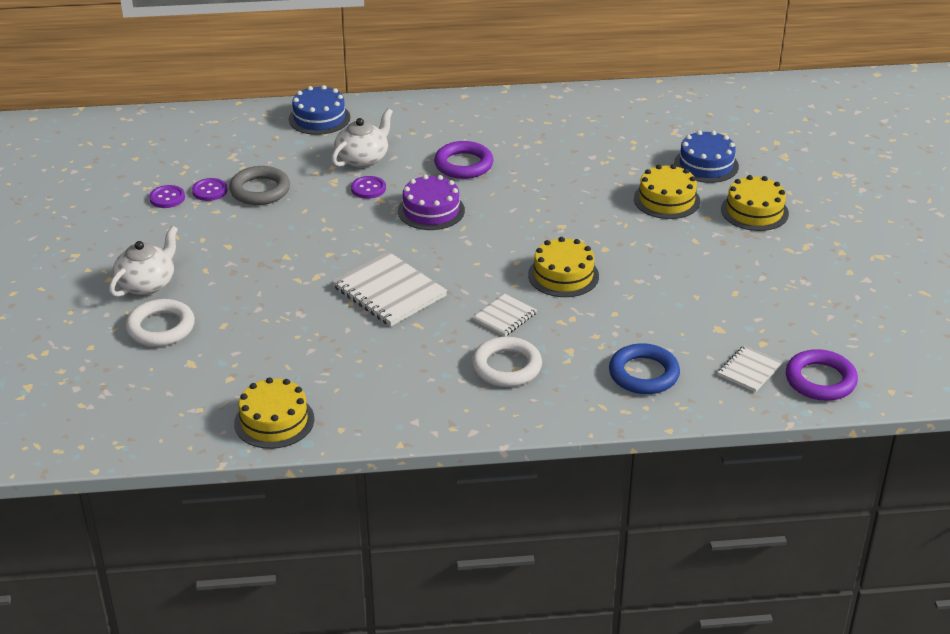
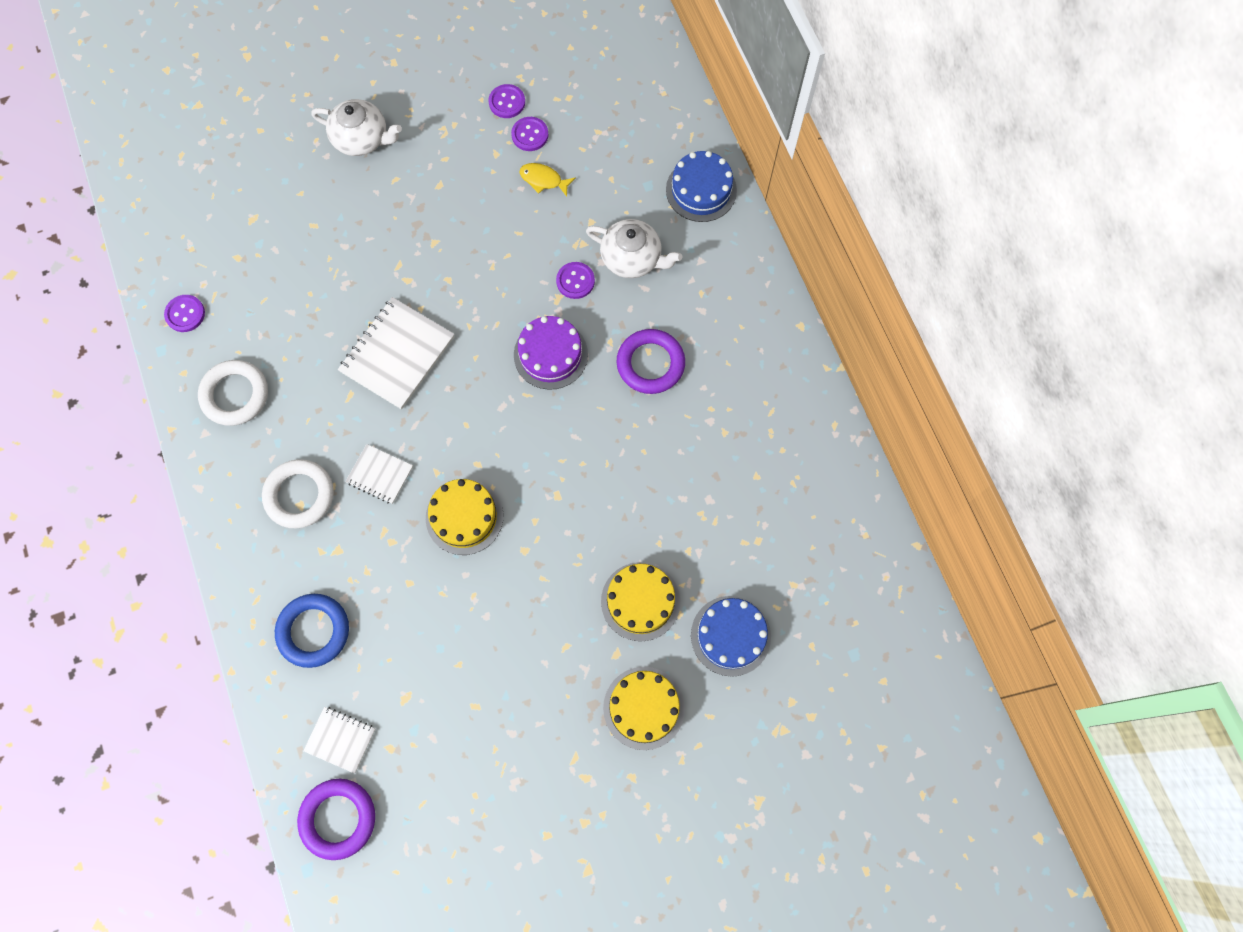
camera: 75 degrees right, 35 degrees up
white ring [125,299,195,347] -> white ring moved to [198,360,268,426]
grey ring [229,166,290,205] -> yellow fish [519,163,576,197]
yellow cake [234,377,314,449] -> purple button [164,295,205,332]

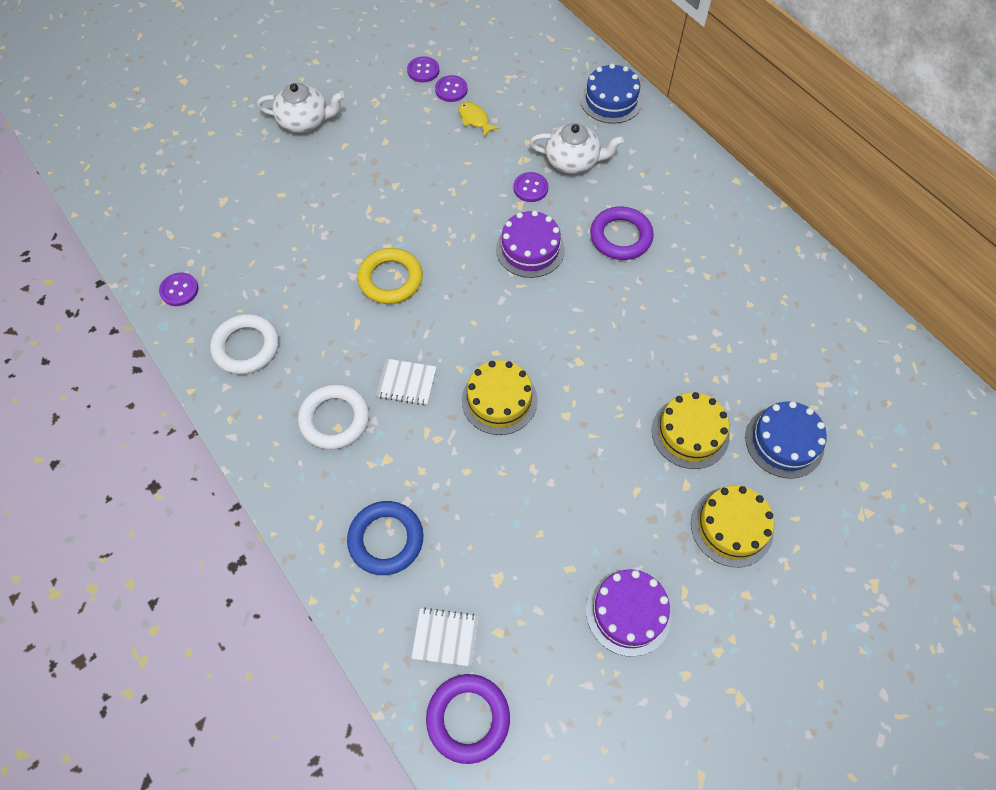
camera: 15 degrees left, 10 degrees down
white notebook [338,297,455,409] -> yellow ring [358,248,423,304]
yellow fish [519,163,576,197] -> yellow fish turned 45 degrees clockwise [459,102,500,137]
none -> purple cake [586,569,672,657]

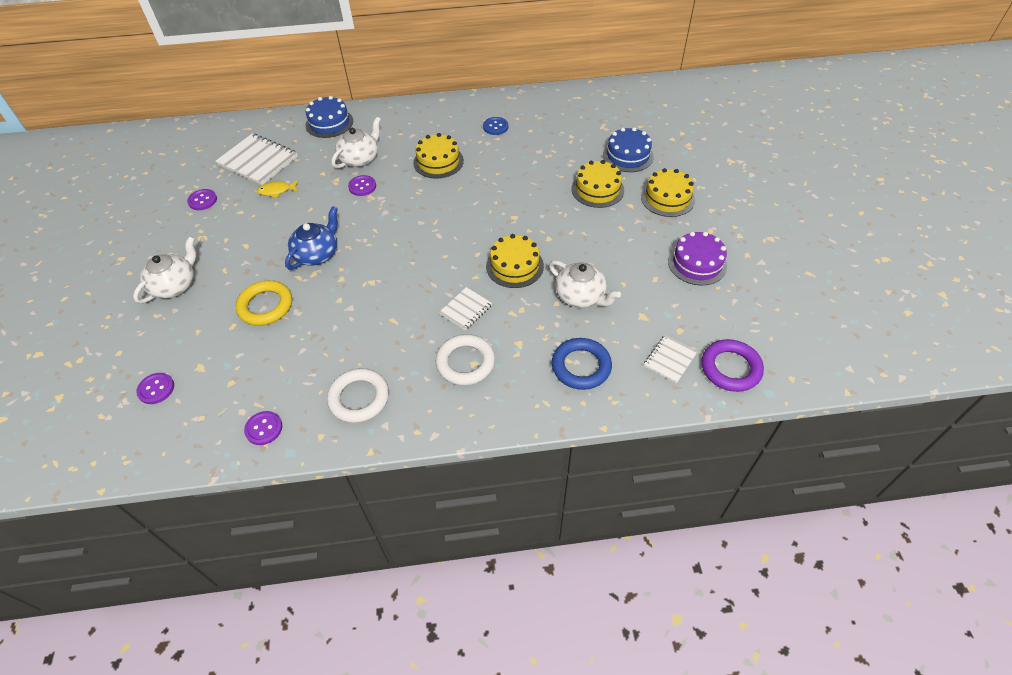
camera: 60 degrees left, 10 degrees down
yellow ring [358,248,423,304] -> yellow ring moved to [235,280,292,326]
purple button [435,75,468,102] -> purple button moved to [136,373,174,404]
purple cake [496,210,565,278] -> none
purple ring [590,207,654,260] -> yellow cake [413,133,464,178]
none -> white notebook [215,133,298,185]
none -> blue teapot [285,206,338,270]
none -> blue button [483,117,508,135]
none -> white teapot [549,260,621,308]

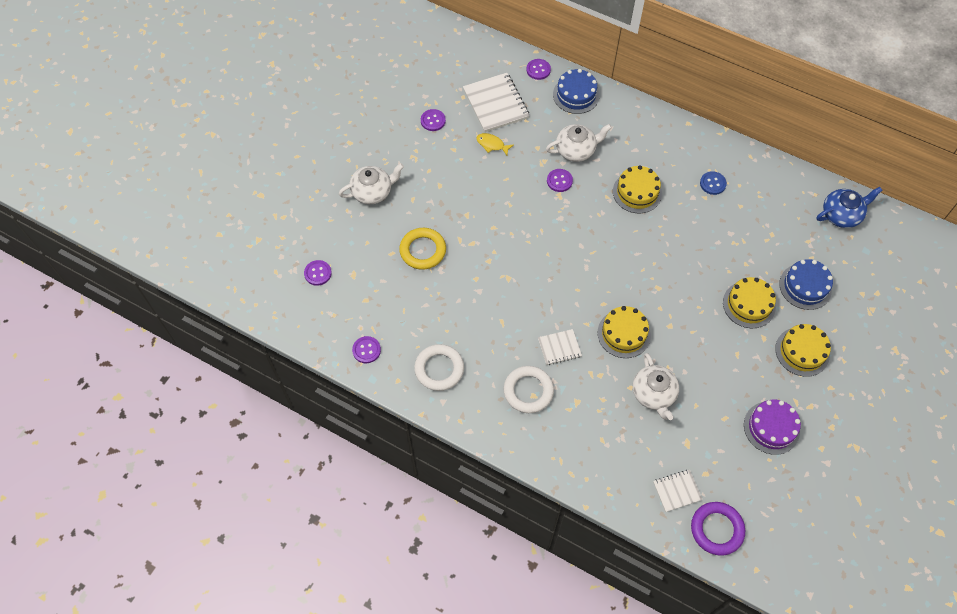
camera: 35 degrees right, 10 degrees up
blue teapot [285,206,338,270] -> blue teapot moved to [817,187,883,228]
blue ring [552,338,612,390] -> none
none -> purple button [527,59,551,80]

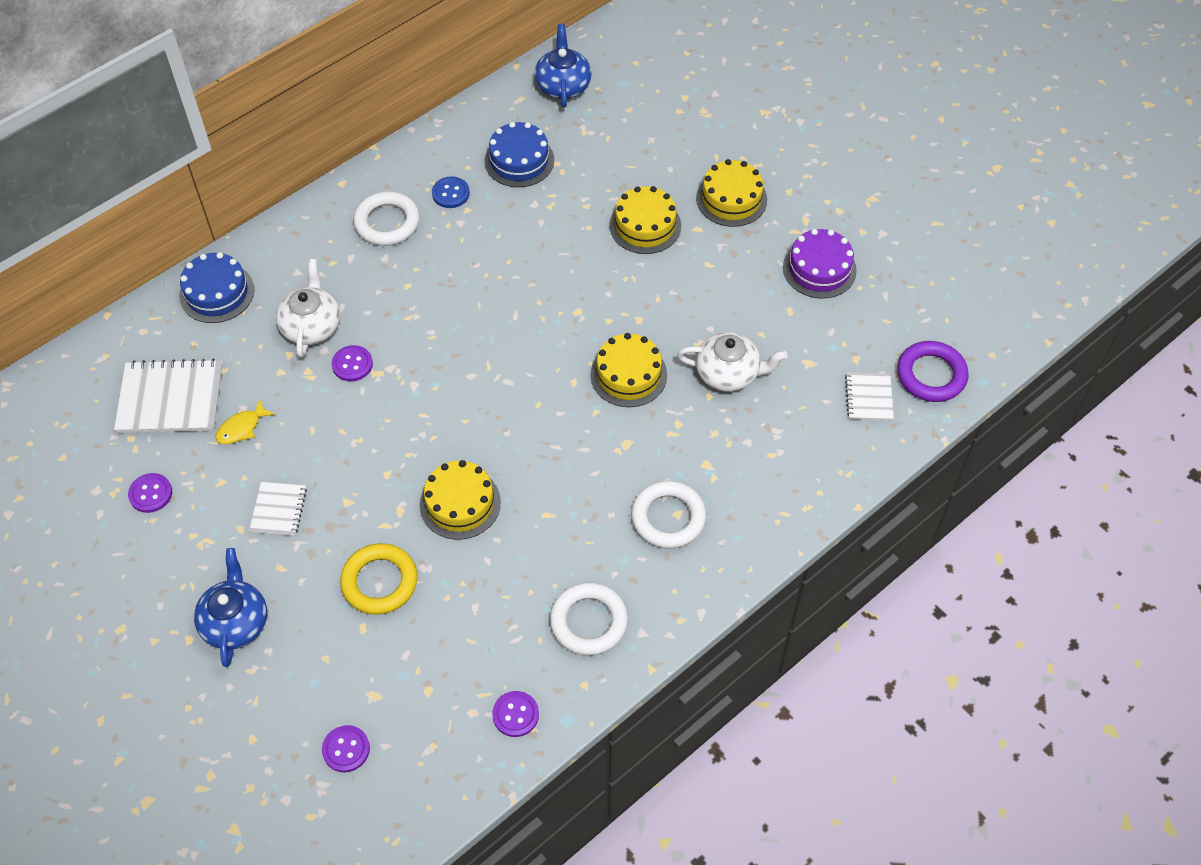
camera: 70 degrees left, 5 degrees down
white teapot [339,163,404,204] -> blue teapot [194,548,267,667]
purple button [527,59,551,80] -> none
white notebook [538,329,582,365] -> white notebook moved to [249,482,307,536]
yellow cake [613,165,662,213] -> yellow cake moved to [420,460,501,540]
blue cake [779,259,833,310] -> blue cake moved to [485,122,554,187]
none -> white ring [353,191,420,246]

